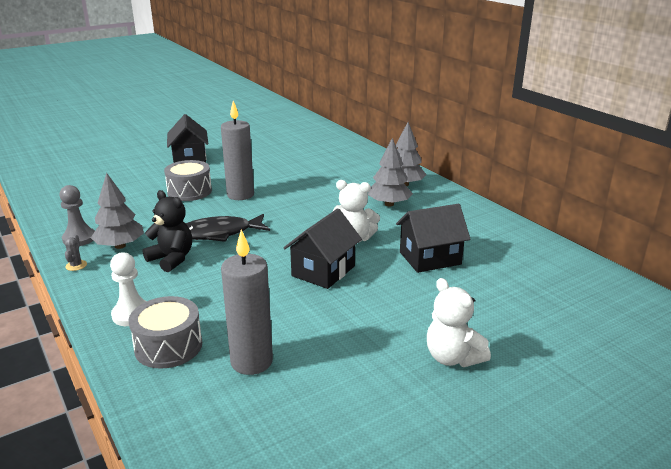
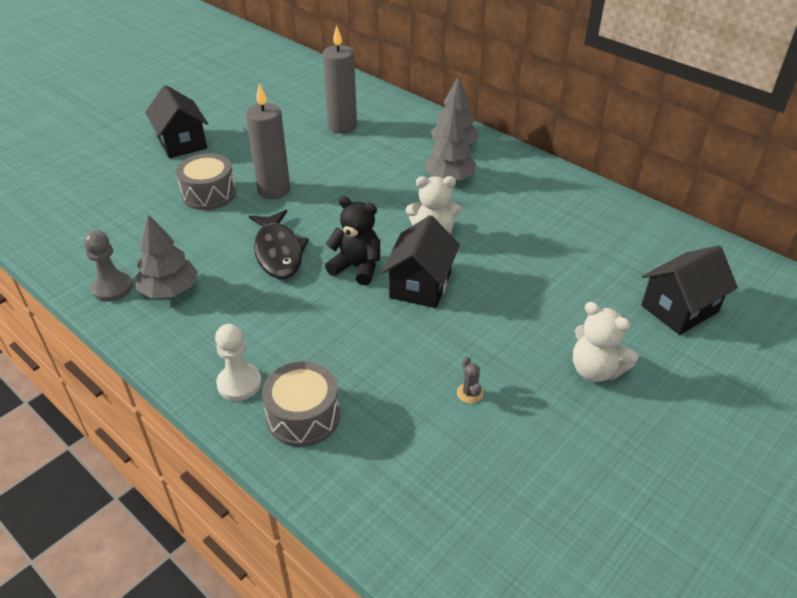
camera: 15 degrees left, 15 degrees up
grey cactus [65,235,87,271] -> grey cactus moved to [457,356,483,403]
black teddy bear [142,190,192,272] -> black teddy bear moved to [325,196,380,285]
black fish [186,214,270,242] -> black fish turned 75 degrees counterclockwise [249,210,309,279]
grey candle [221,230,273,375] -> grey candle moved to [323,25,357,133]
black house [396,204,470,273] -> black house moved to [641,245,738,335]

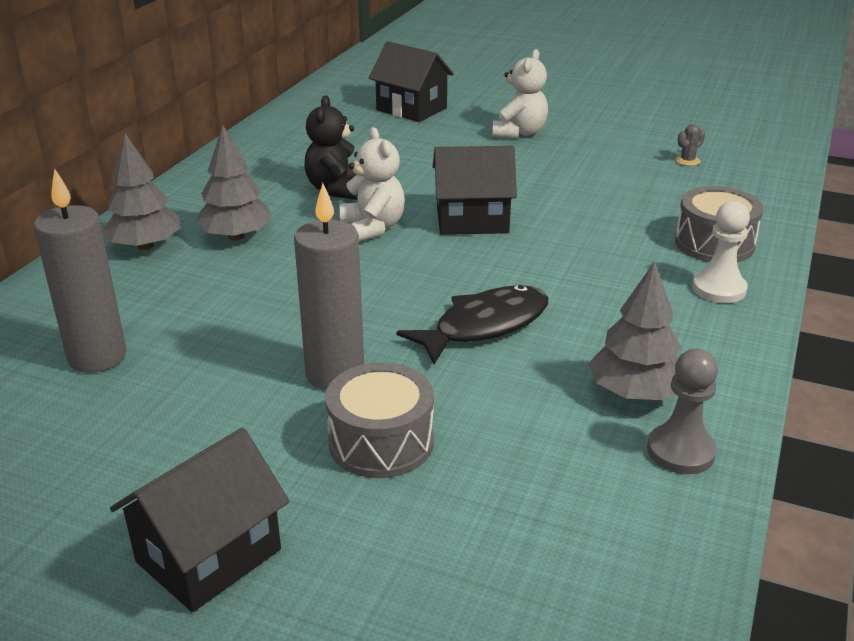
camera: 110 degrees left, 10 degrees down
black teddy bear [325,196,380,285] -> black teddy bear moved to [304,95,358,200]
grey cactus [457,356,483,403] -> grey cactus moved to [675,124,705,166]

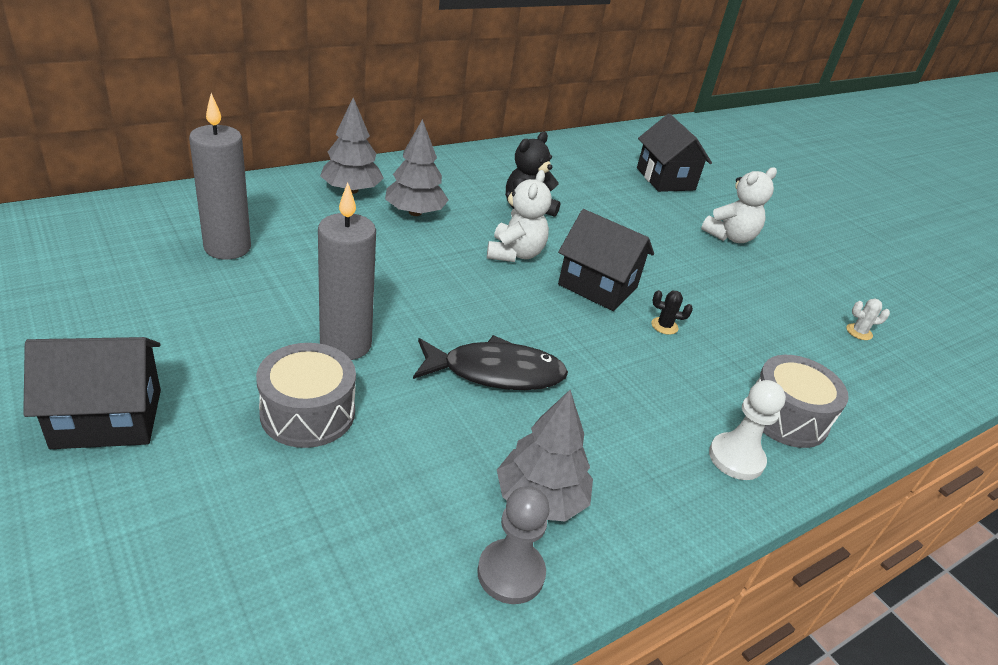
camera: 30 degrees right, 5 degrees up
grey cactus [675,124,705,166] -> white cactus [846,299,890,340]
none -> black cactus [651,290,693,335]

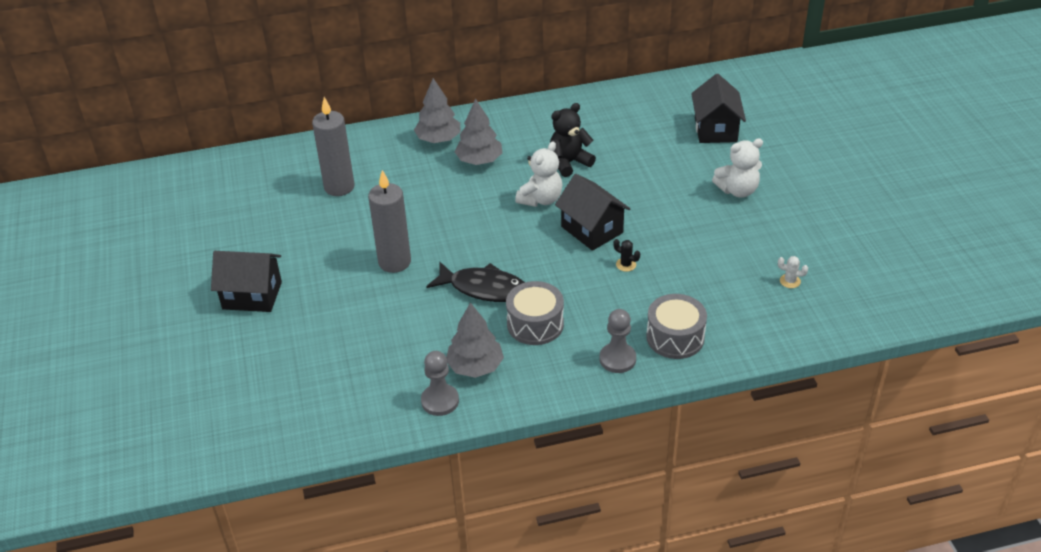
camera: 25 degrees right, 5 degrees up
grey drum [256,343,356,448] -> grey drum moved to [506,281,564,345]
white pawn [709,380,786,480] -> grey pawn [599,309,636,373]

